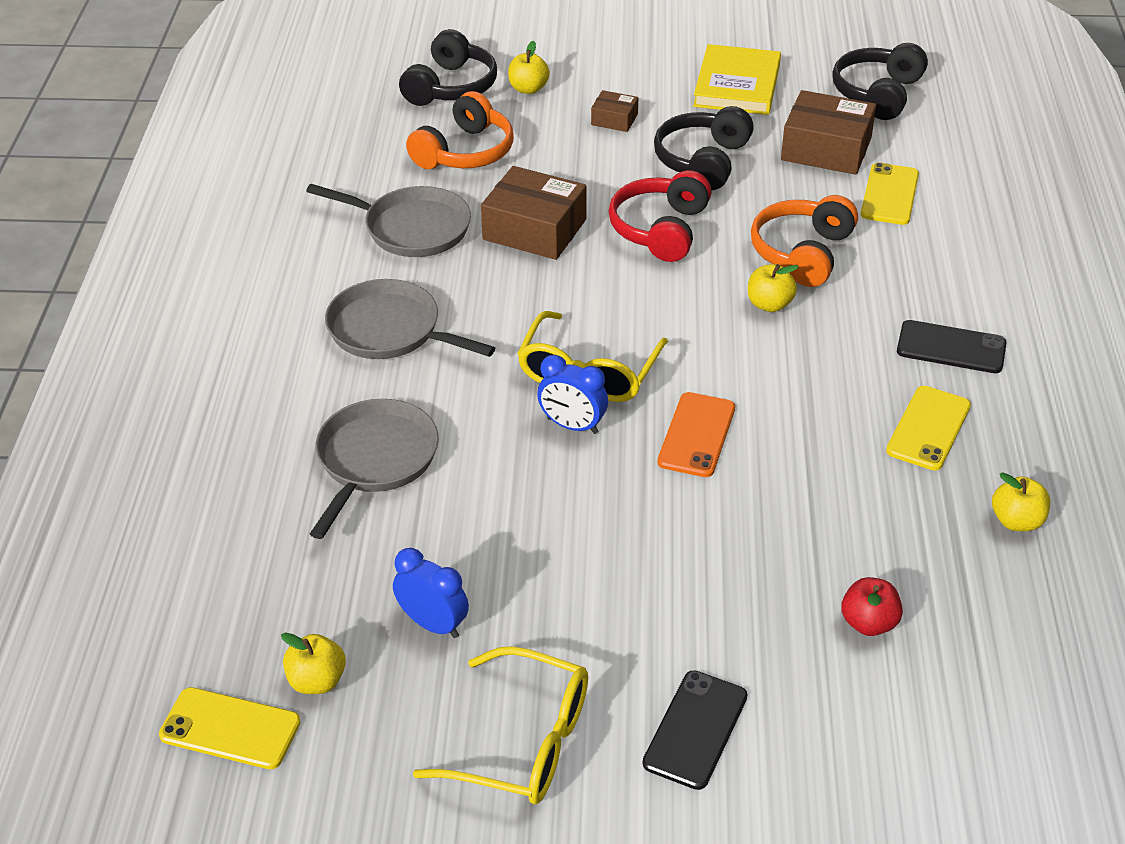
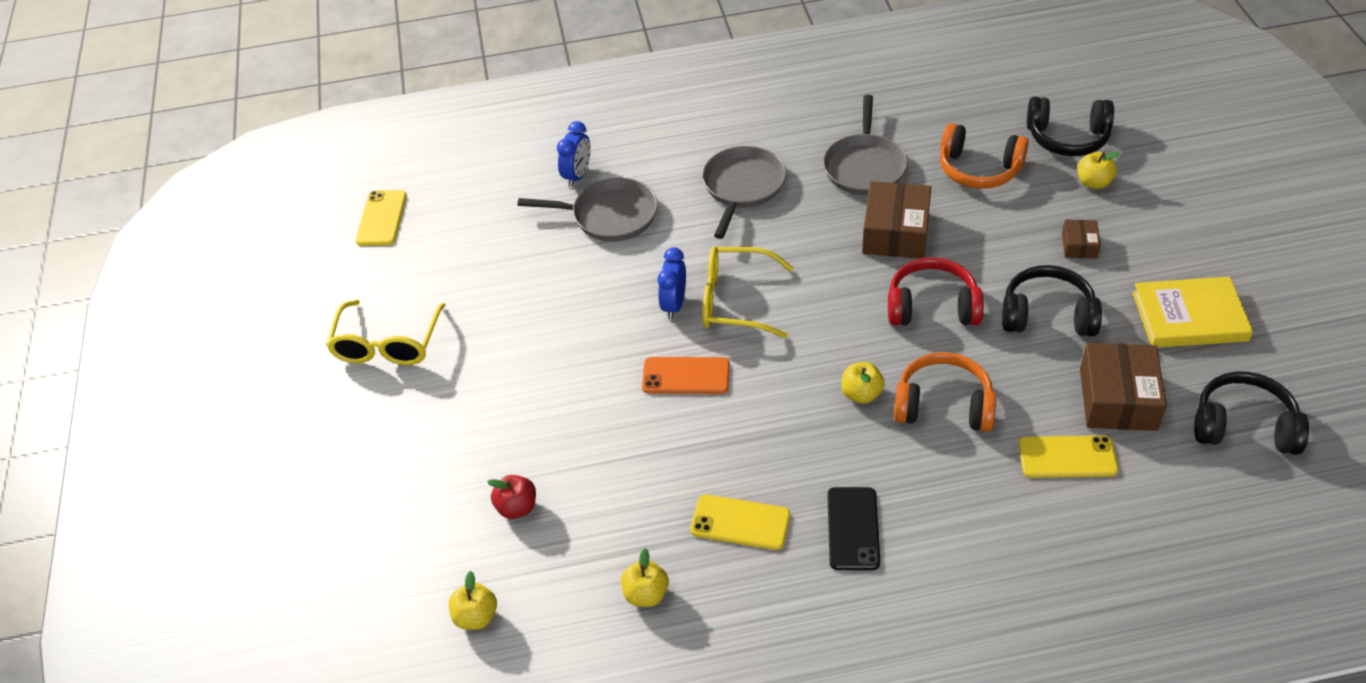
camera: 80 degrees right, 5 degrees up
yellow apple [281,632,346,694] -> yellow apple moved to [449,571,497,630]
blue clock [393,548,469,638] -> blue clock moved to [557,121,591,187]
black phone [643,670,747,790] -> none

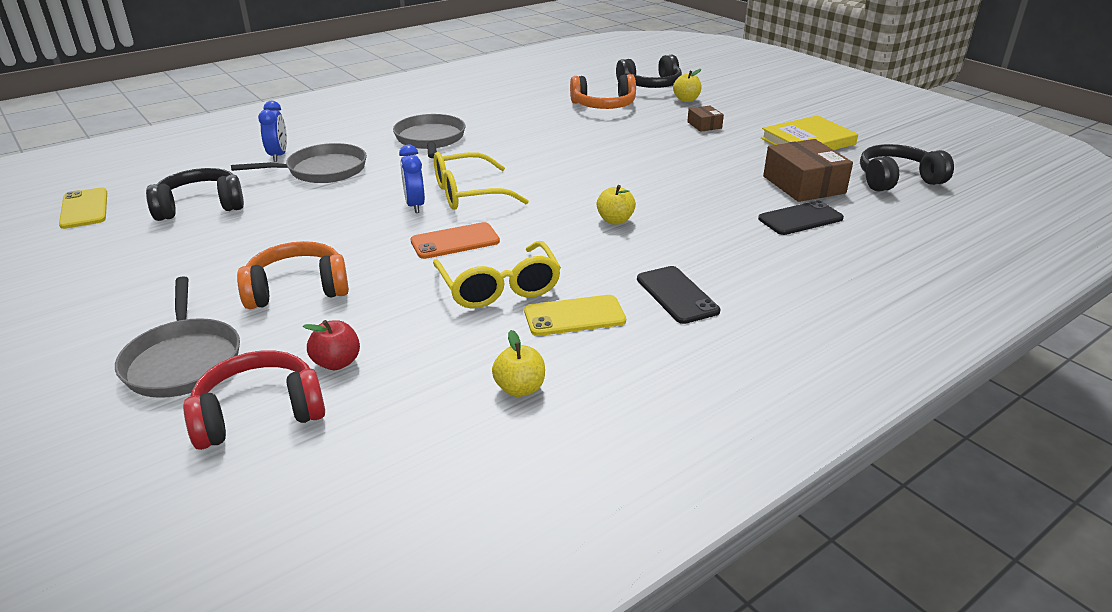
camera: 30 degrees left, 15 degrees down
yellow glasses [326,300,445,365] -> yellow glasses moved to [433,241,561,309]
yellow apple [449,571,497,630] -> none
grey pan [823,95,908,195] -> grey pan moved to [115,276,240,398]
brown box [862,181,931,259] -> none
red headphones [888,257,984,326] -> red headphones moved to [183,351,325,450]
orange headphones [894,352,996,432] -> orange headphones moved to [237,241,349,309]
black headphones [1002,265,1102,337] -> black headphones moved to [146,168,244,221]
yellow phone [1018,435,1118,478] -> black phone [758,200,844,235]

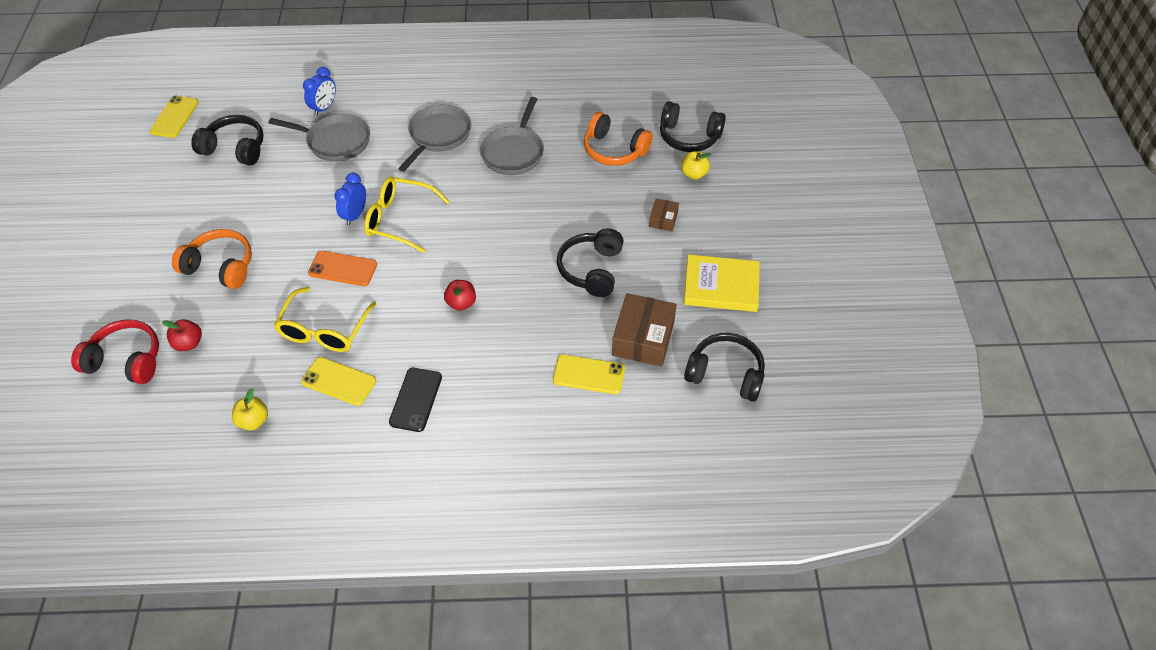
camera: 35 degrees right, 20 degrees up
grey pan [115,276,240,398] -> grey pan moved to [480,97,544,175]
yellow apple [597,185,636,224] -> red apple [444,280,476,311]
black phone [758,200,844,235] -> yellow phone [553,354,625,394]
none -> black headphones [557,228,624,297]

